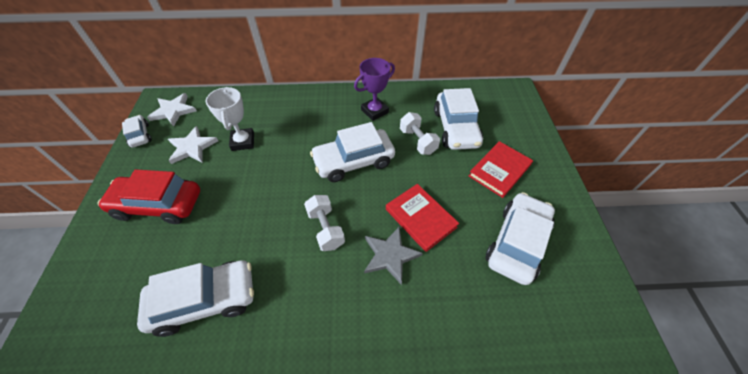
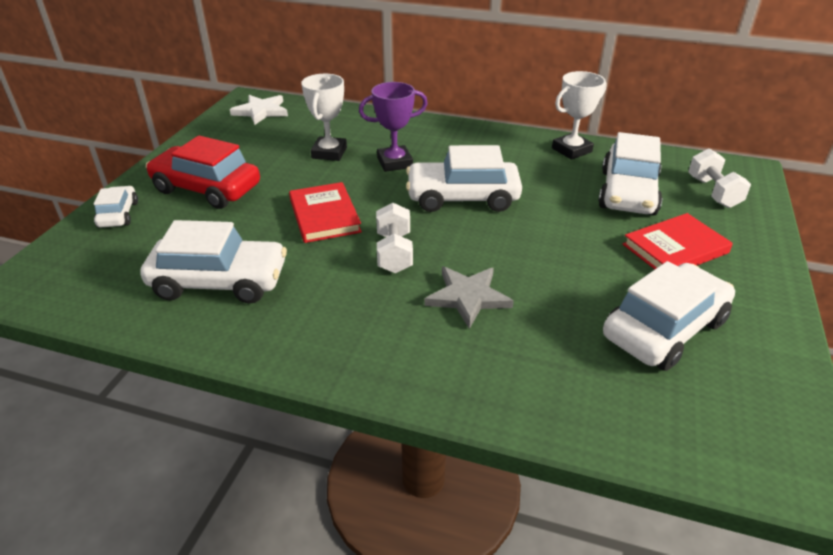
camera: 20 degrees right, 15 degrees down
white car [122,115,152,148] -> white car moved to [94,186,138,228]
white star [168,126,218,164] -> none
purple trophy [354,58,395,121] -> purple trophy moved to [359,82,428,172]
red book [386,184,459,252] -> red book moved to [289,182,362,243]
white dumbbell [400,112,440,155] -> white dumbbell moved to [688,148,751,208]
none -> white trophy [552,71,607,160]

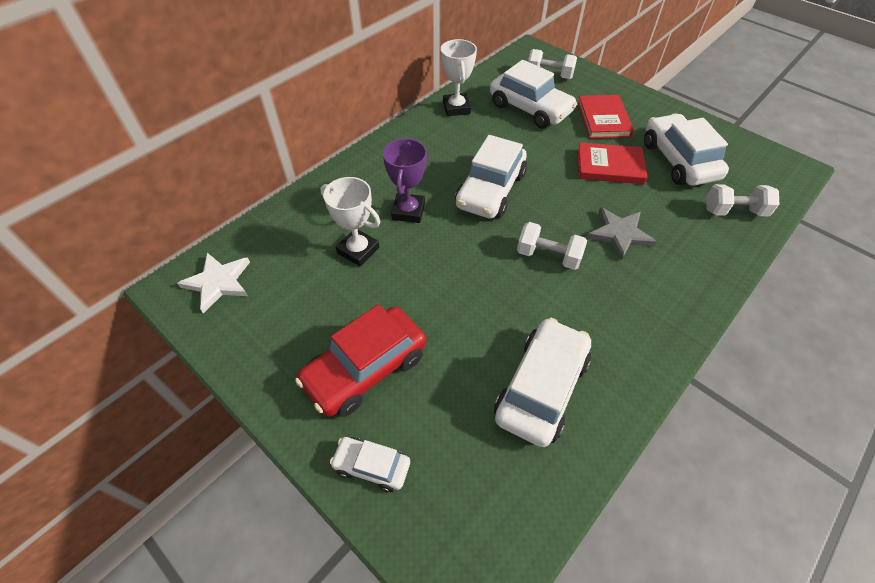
camera: 65 degrees left, 15 degrees up
red book [289,182,362,243] -> red book moved to [577,142,647,184]
none -> white dumbbell [706,184,779,216]

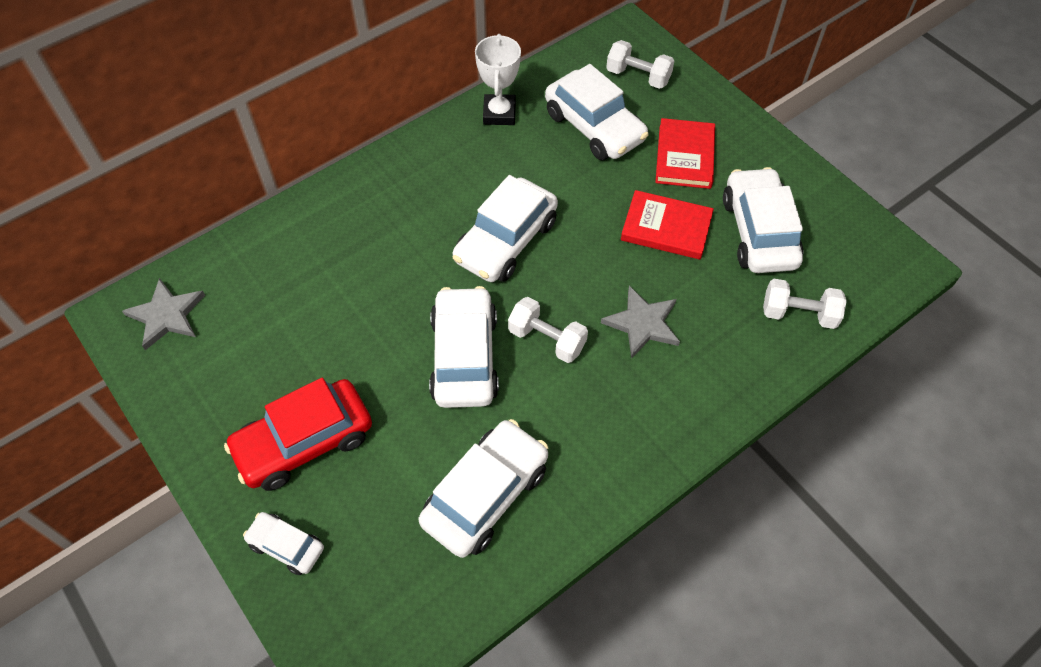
camera: 10 degrees right, 5 degrees up
white star [177,253,250,313] -> grey star [122,278,205,350]
white trophy [320,177,380,267] -> none
purple trophy [383,138,427,223] -> none
none -> white car [429,286,499,408]

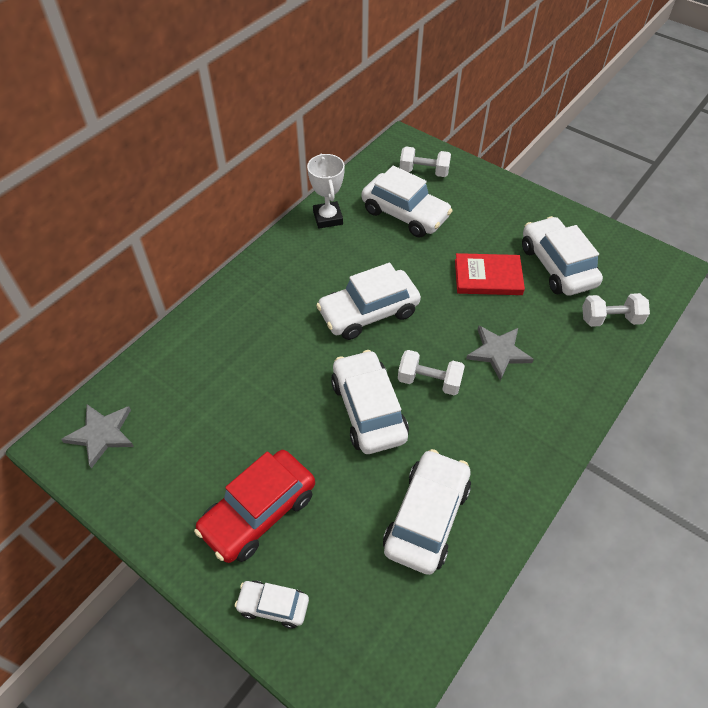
camera: 15 degrees left, 5 degrees down
white car [452,175,558,282] -> white car turned 45 degrees clockwise [316,263,421,340]
red book [655,118,715,189] -> none

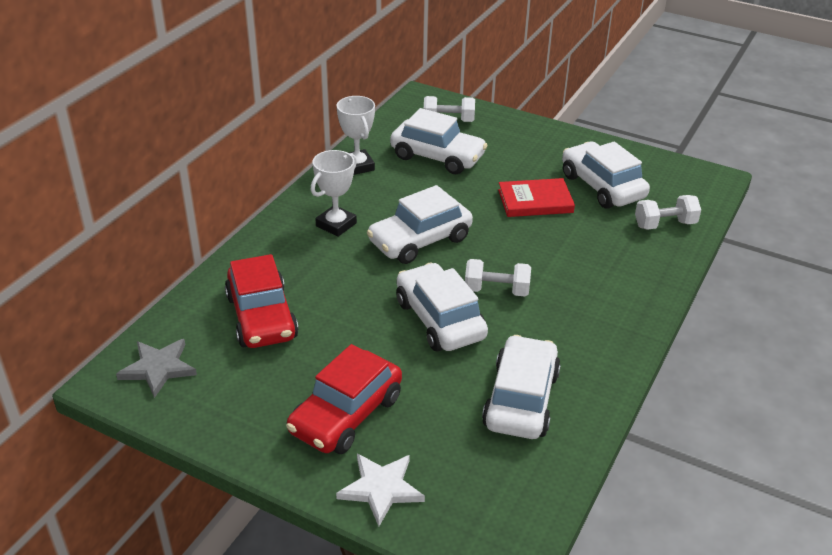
camera: 10 degrees left, 15 degrees down
white car [235,581,309,629] -> white star [336,454,425,526]
grey star [466,326,534,381] -> none
none -> red car [225,254,298,348]
none -> white trophy [311,150,357,237]

